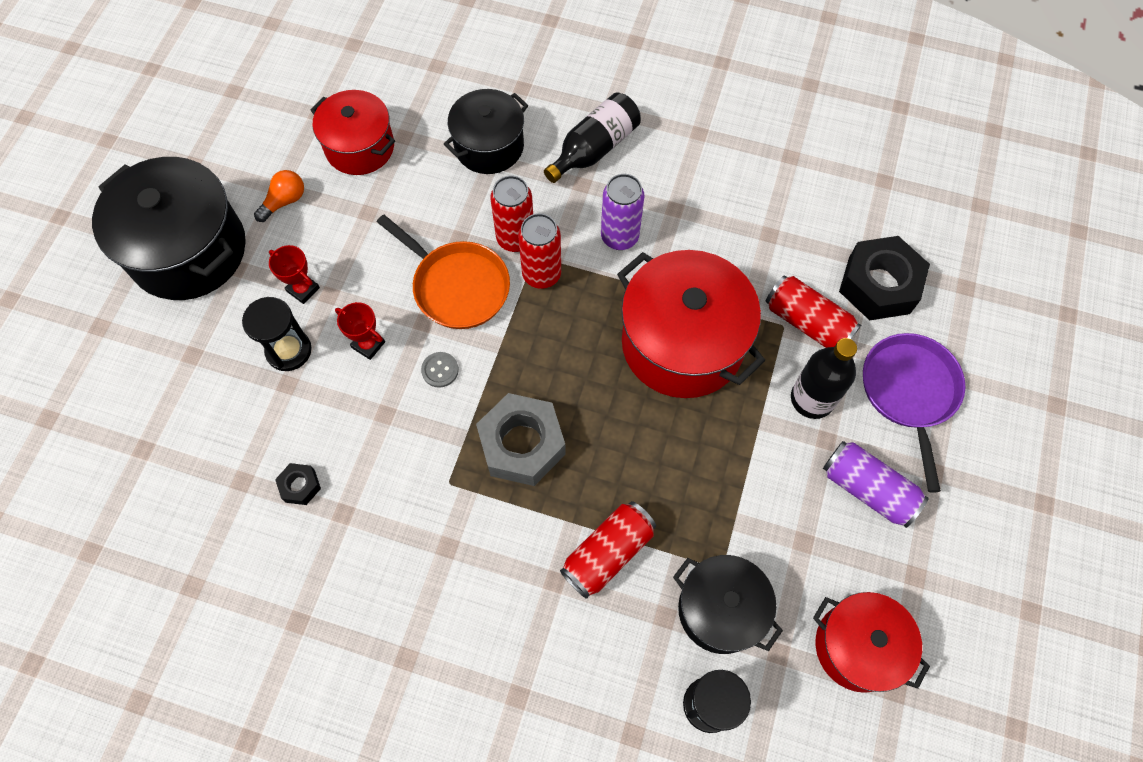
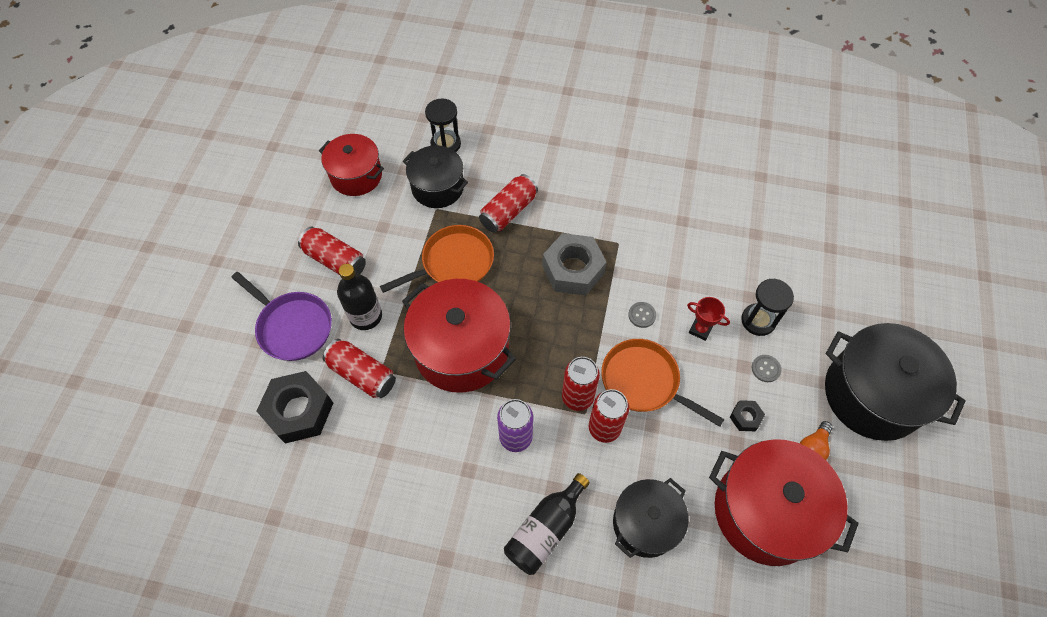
camera: 175 degrees right, 5 degrees down
red trophy [269,245,320,304] -> grey button [752,355,781,382]
black nut [275,463,321,505] -> black nut moved to [730,400,765,431]
red pot [310,90,395,175] -> red pot [709,439,859,566], size x1.60
purple can [823,441,929,528] -> red can [298,227,366,275]
purple pan [863,333,965,492] -> purple pan turned 45 degrees counterclockwise [231,272,332,361]
none -> orange pan [380,225,494,293]

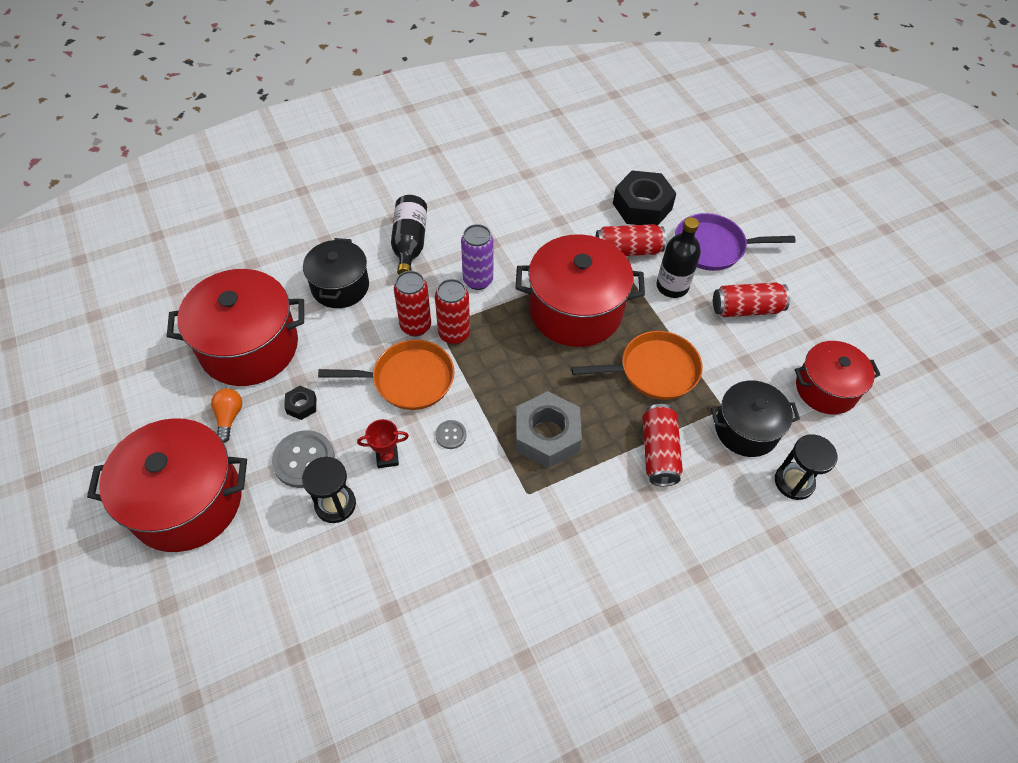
camera: 140 degrees right, 5 degrees down
orange pan [380,225,494,293] -> orange pan turned 120 degrees counterclockwise [571,331,703,400]
grey button [752,355,781,382] -> grey button [272,430,335,488], size x1.91
black pot [825,323,966,441] -> red pot [87,418,247,552]

